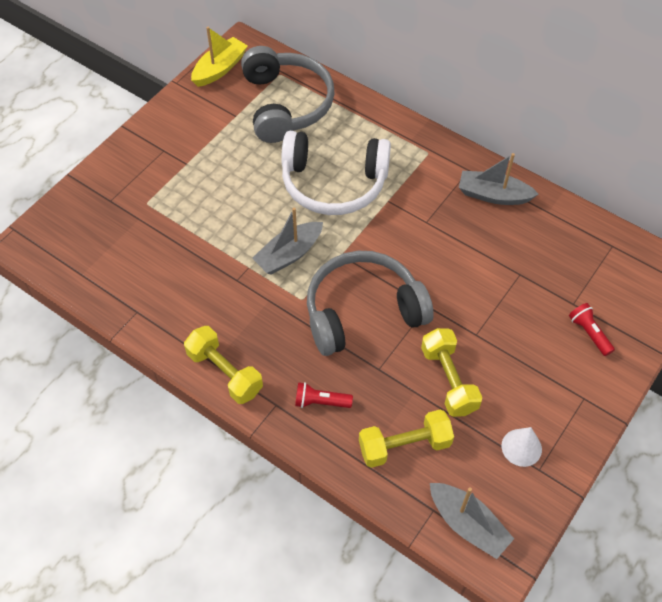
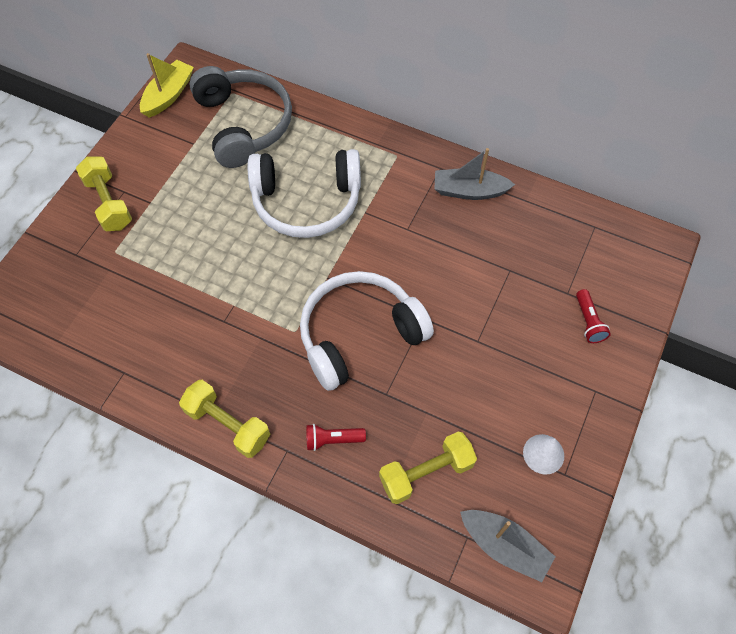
camera: 10 degrees left, 5 degrees up
grey boat [252,208,323,275] -> none
grey headphones [307,251,434,356] -> white headphones [300,271,434,391]
yellow dumbbell [421,328,482,417] -> yellow dumbbell moved to [76,157,132,231]
red flashlight [569,303,615,356] -> red flashlight turned 150 degrees counterclockwise [576,289,611,343]

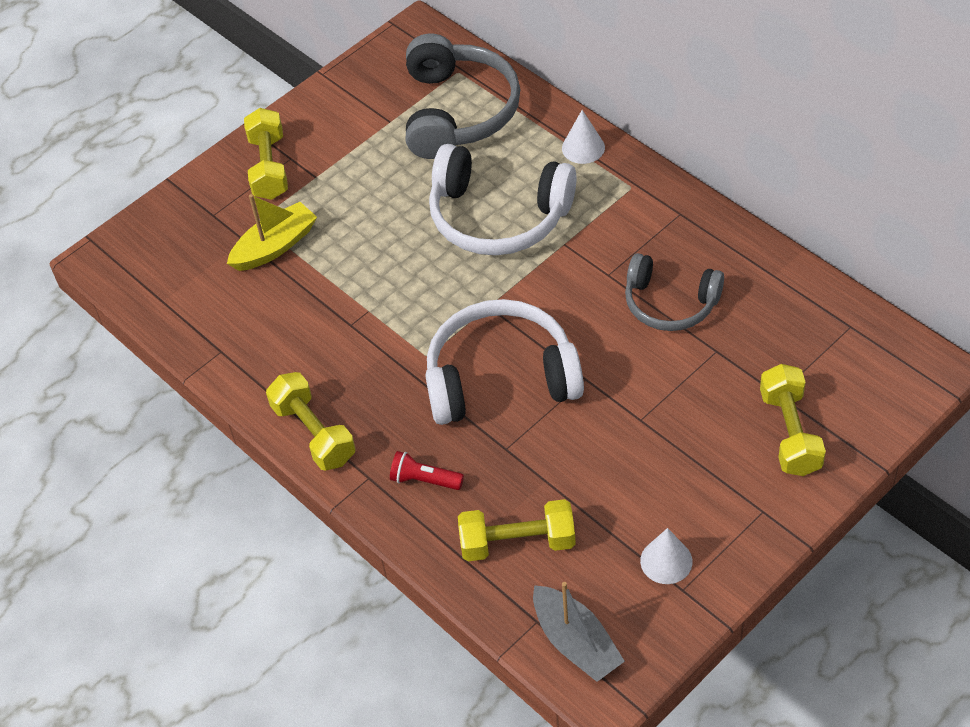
camera: 25 degrees right, 10 degrees down
yellow boat [140,53,194,118] -> yellow boat moved to [227,194,317,271]
grey boat [435,148,515,200] -> none
red flashlight [576,289,611,343] -> yellow dumbbell [760,364,826,476]
none -> white cone [562,110,605,164]
none -> grey headphones [625,253,724,331]

